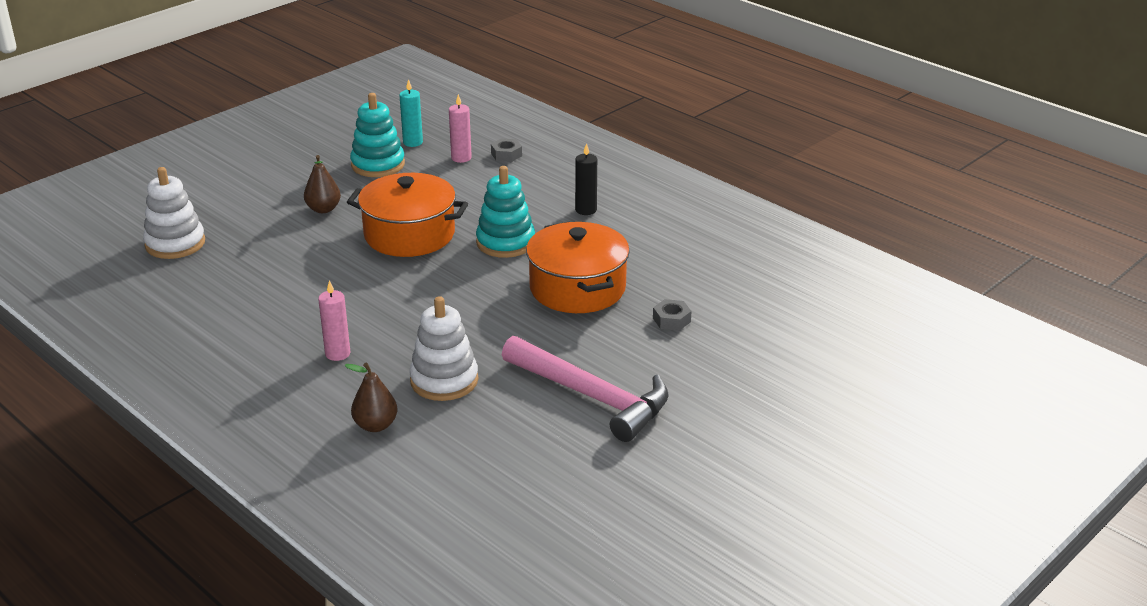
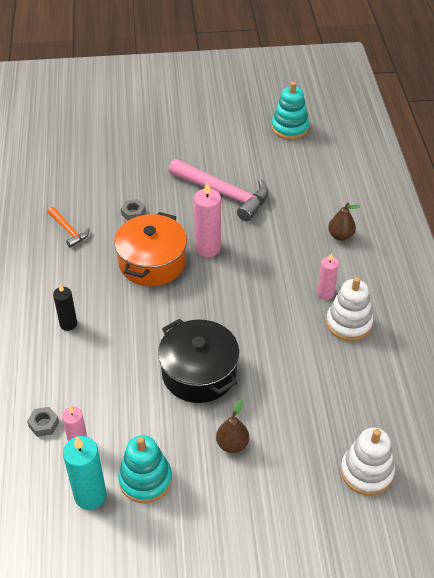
camera: 140 degrees left, 15 degrees up
orange pot [347,173,468,257] -> black pot [158,319,239,403]
turquoise candle [399,79,423,147] -> turquoise candle [63,436,107,510], size x1.58
white stacking toy [409,296,478,401] -> white stacking toy moved to [326,277,373,341]
turquoise stacking toy [476,166,535,258] -> turquoise stacking toy moved to [271,82,309,140]
pink hammer [502,336,669,442] -> pink hammer turned 135 degrees clockwise [168,159,269,221]
none -> orange hammer [48,207,90,248]
none -> pink candle [194,182,221,257]

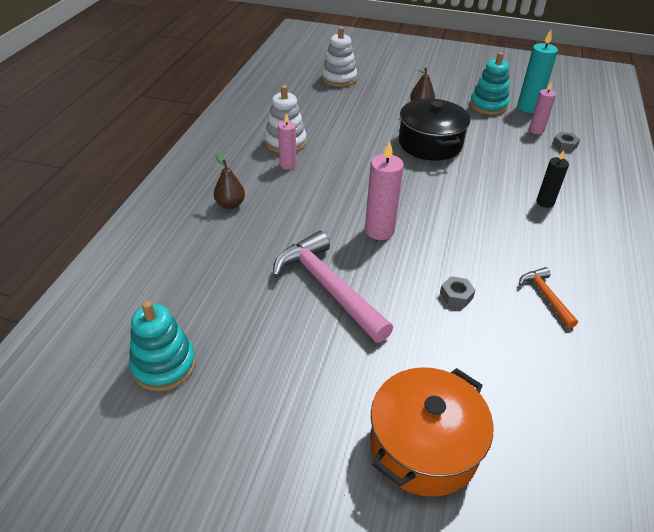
camera: 160 degrees left, 5 degrees down
orange pot [114,212,187,286] -> orange pot moved to [370,367,494,497]

